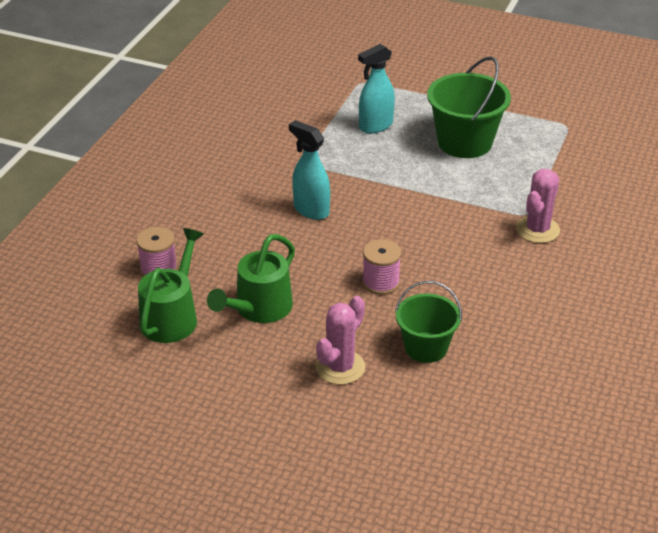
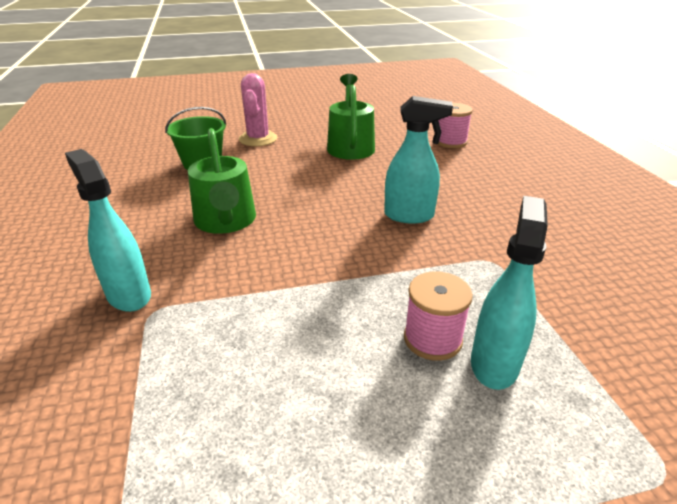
camera: 145 degrees right, 5 degrees down
green watering can [138,228,204,343] -> green watering can moved to [188,128,256,234]
pink spool [362,239,401,295] -> pink spool moved to [404,272,473,361]
green bucket [427,56,511,158] -> none
pink cactus [516,169,560,243] -> turquoise spray bottle [65,149,151,312]

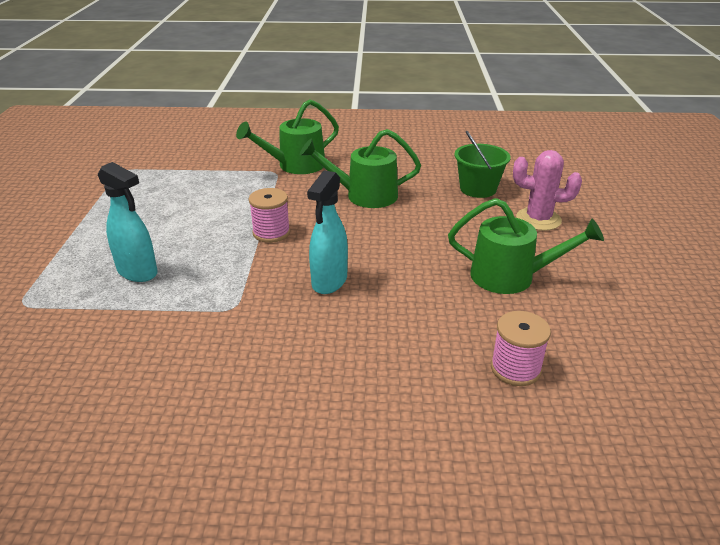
camera: 105 degrees right, 0 degrees up
turquoise spray bottle [65,149,151,312] -> green watering can [236,99,339,174]
pink spool [404,272,473,361] -> pink spool moved to [249,188,290,243]

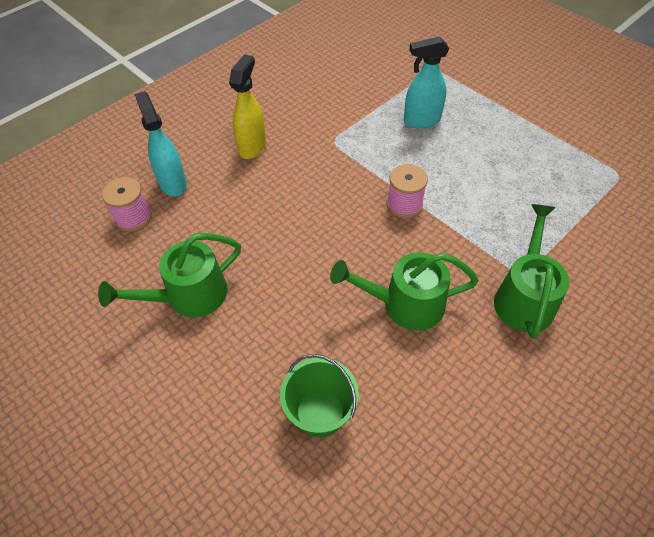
camera: 135 degrees right, 20 degrees up
green watering can [300,129,421,208] -> green watering can turned 135 degrees counterclockwise [330,252,479,331]
turquoise spray bottle [307,170,348,294] -> turquoise spray bottle moved to [134,91,187,197]
pink cactus [513,150,582,231] -> none
none -> yellow spray bottle [229,54,266,159]

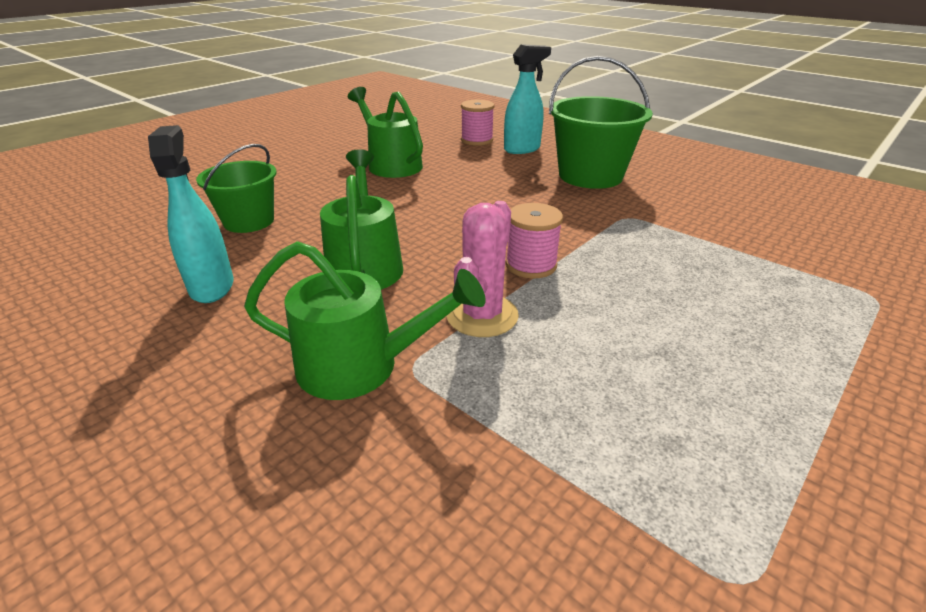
camera: 85 degrees right, 20 degrees down
yellow spray bottle [229,54,266,159] -> green bucket [549,56,653,189]
turquoise spray bottle [404,36,449,128] -> turquoise spray bottle moved to [148,125,233,303]
none -> pink cactus [446,201,519,337]

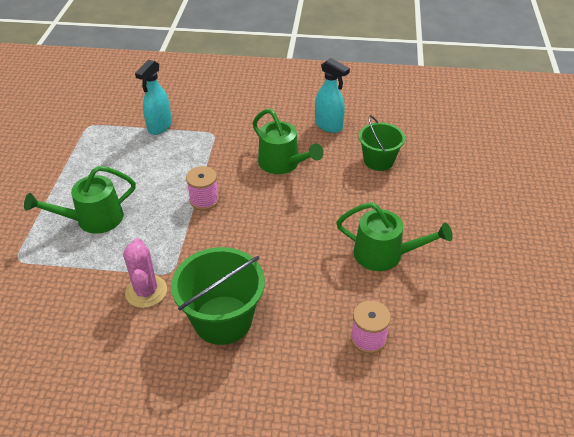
camera: 145 degrees right, 10 degrees up
green watering can [244,241,486,400] -> green watering can moved to [24,166,136,234]
pink cactus [446,201,519,337] -> pink cactus moved to [123,238,167,308]
turquoise spray bottle [504,44,551,154] -> turquoise spray bottle moved to [135,59,172,135]

